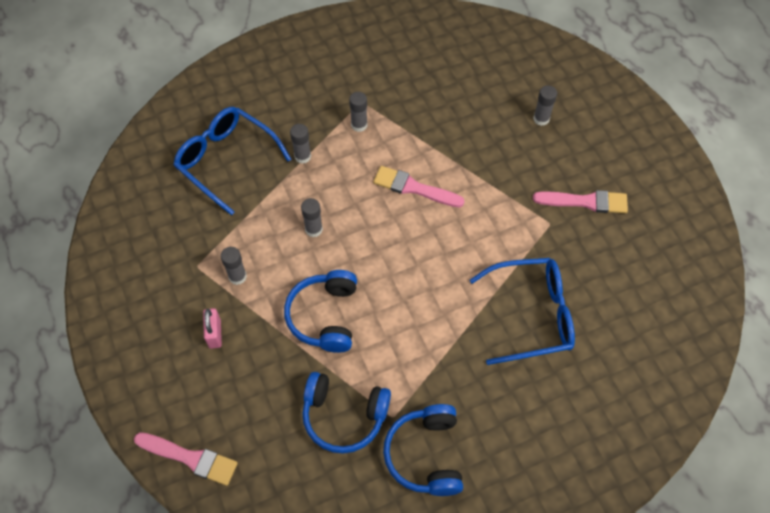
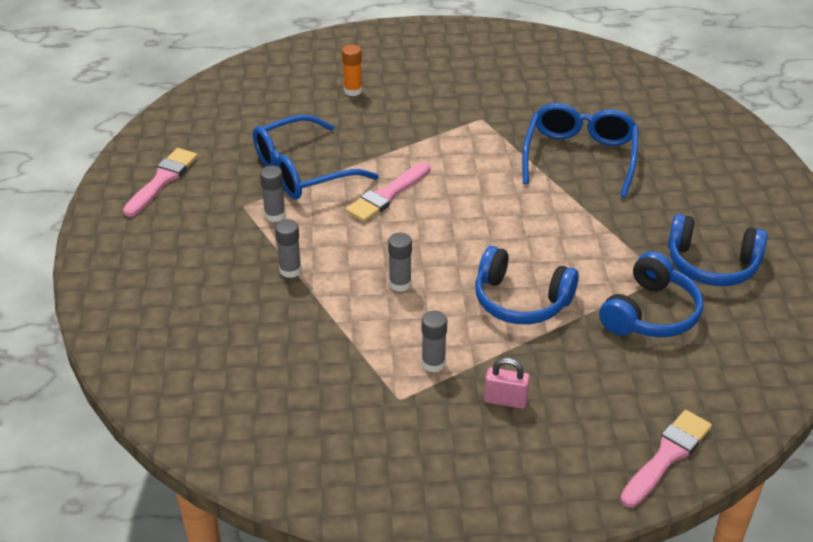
camera: 70 degrees left, 20 degrees down
blue glasses [174,107,292,216] -> blue glasses moved to [253,114,379,200]
grey glue stick [533,85,557,126] -> orange glue stick [342,45,362,96]
pink brush [533,190,628,213] -> pink brush moved to [123,148,198,217]

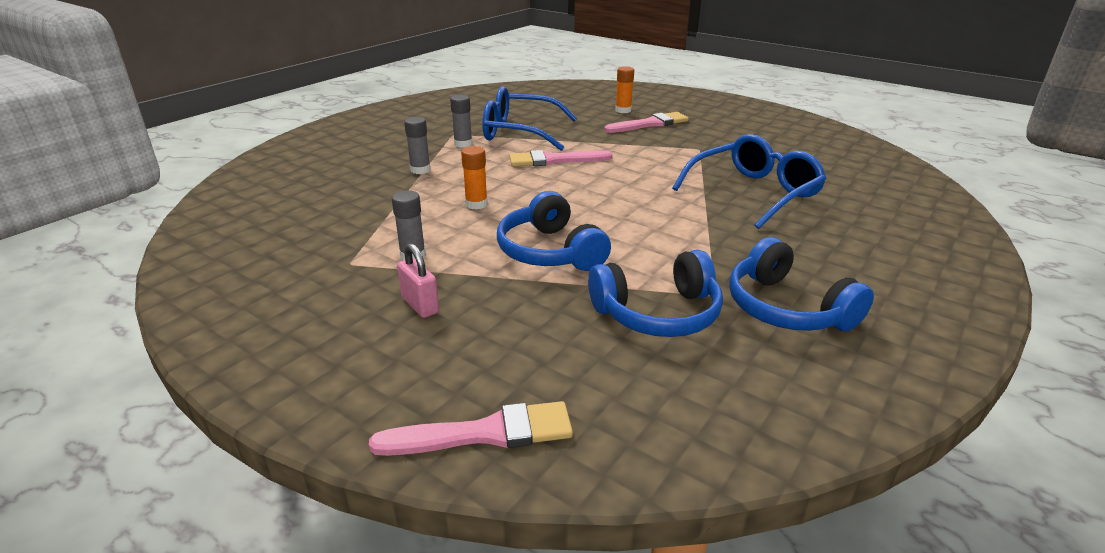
camera: 40 degrees right, 10 degrees down
pink brush [123,148,198,217] -> pink brush moved to [604,112,689,133]
grey glue stick [388,233,412,292] -> orange glue stick [461,146,488,209]

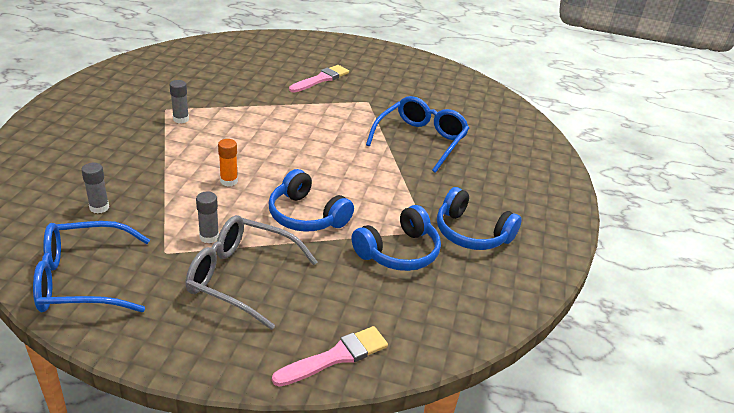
camera: 25 degrees left, 5 degrees up
pink padlock [397,243,439,318] -> grey glasses [186,215,317,330]
grey glue stick [404,117,431,174] -> grey glue stick moved to [81,163,109,214]
blue glasses [482,86,577,151] -> blue glasses moved to [33,221,150,312]
pink brush [509,150,612,166] -> none
orange glue stick [615,66,634,113] -> none

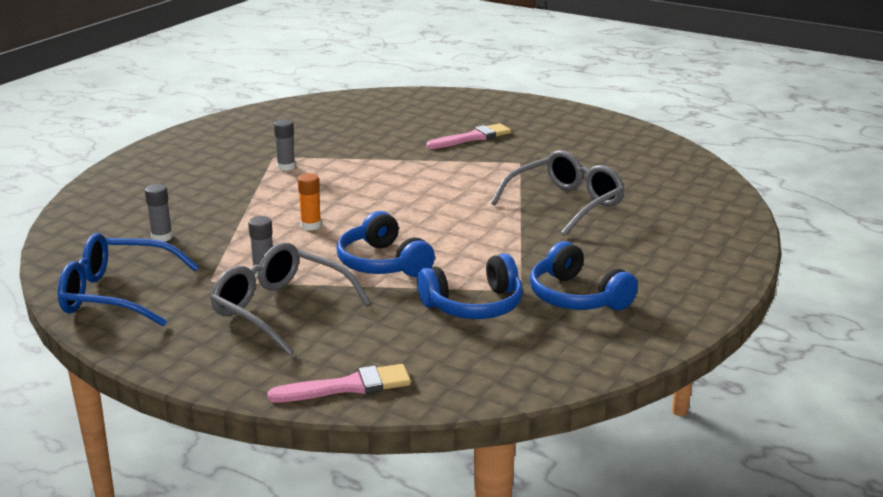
camera: 20 degrees right, 10 degrees down
blue glasses [366,96,469,173] -> grey glasses [491,150,625,236]

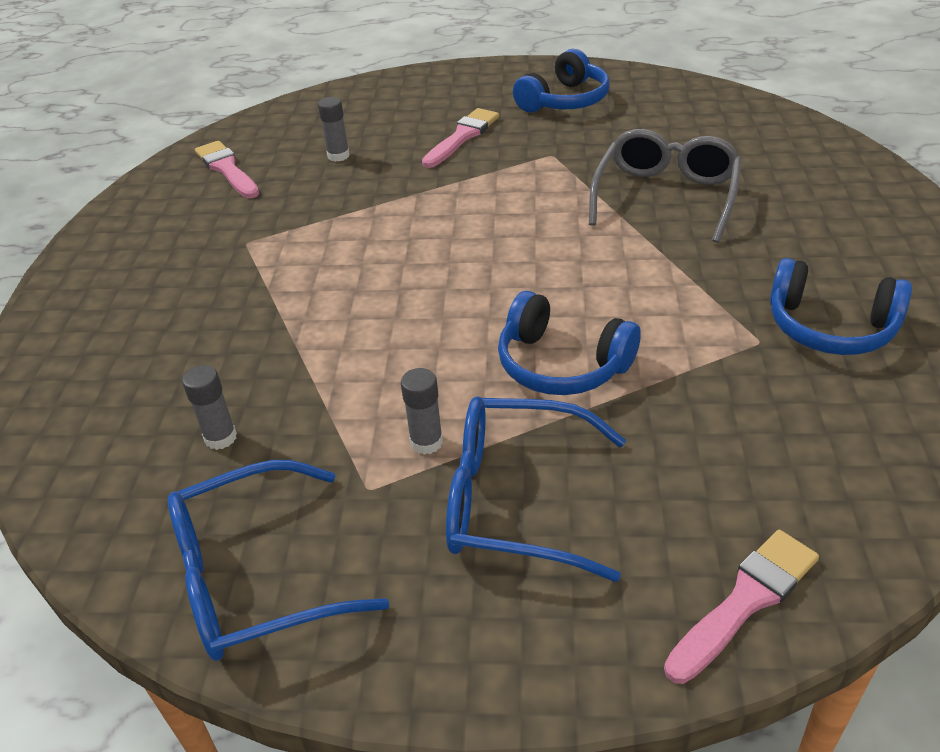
camera: 25 degrees left, 15 degrees up
grey glasses [210,243,371,355] -> blue glasses [446,396,626,582]
grey glue stick [274,120,295,171] -> grey glue stick moved to [318,97,350,162]
orange glue stick [298,173,321,230] -> none
blue headphones [417,254,523,319] -> blue headphones moved to [513,49,610,113]
none -> pink brush [195,141,259,198]

